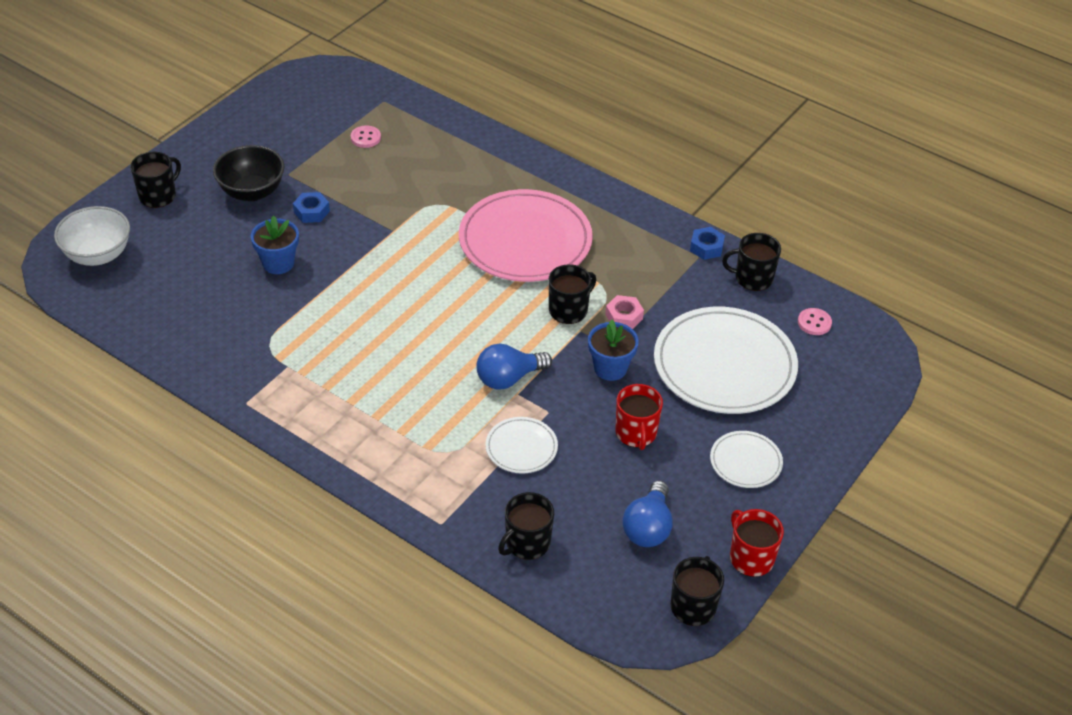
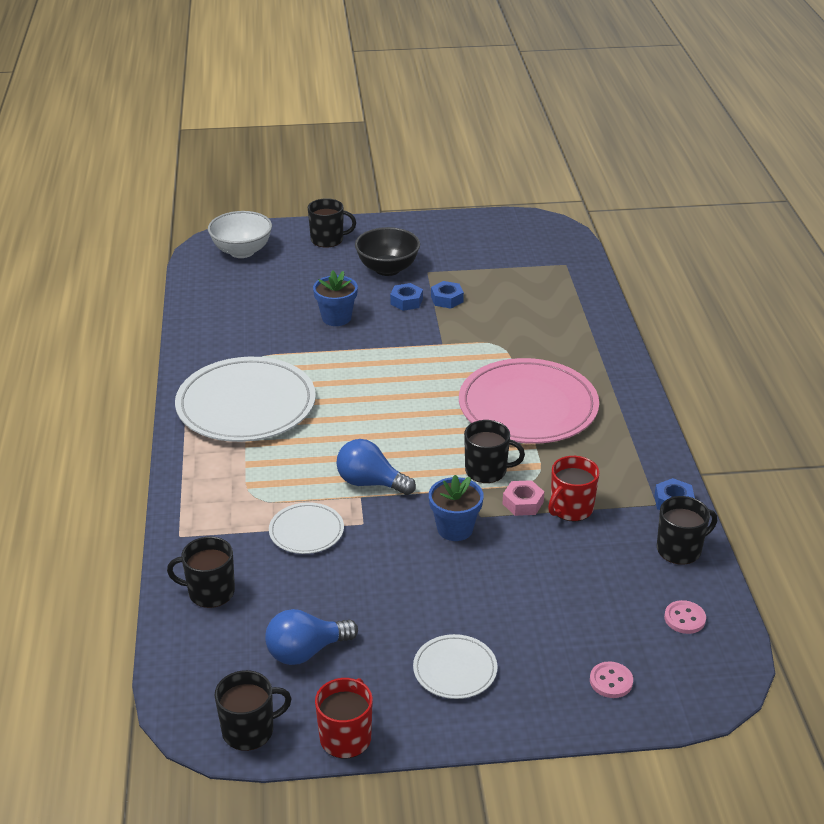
camera: 50 degrees right, 10 degrees down
pink button [351,126,381,148] -> pink button moved to [590,661,633,698]
red mug [615,384,663,450] -> red mug moved to [548,456,600,522]
white plate [654,307,798,414] -> white plate moved to [175,357,316,442]
black mug [722,233,781,291] -> black mug turned 105 degrees clockwise [657,496,717,565]
none -> blue nut [431,281,464,309]

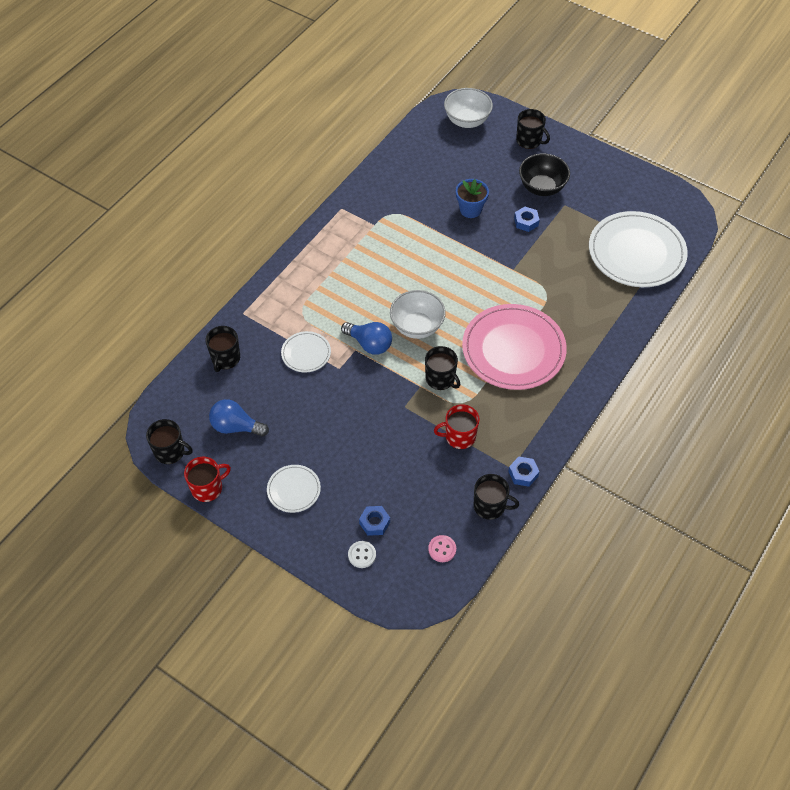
camera: 40 degrees right, 20 degrees up
black mug [167,536,235,608] -> black mug turned 120 degrees counterclockwise [206,326,240,372]
white plate [175,357,316,442] -> white plate moved to [589,211,688,287]
blue light bulb [336,439,416,495] -> blue light bulb turned 150 degrees clockwise [341,322,392,355]
blue flower pot [429,475,484,541] -> none
blue nut [431,281,464,309] -> blue nut moved to [359,506,390,536]
pink nut [503,480,544,516] -> none
pink button [590,661,633,698] -> white button [348,541,376,568]
none -> white bowl [390,290,446,339]

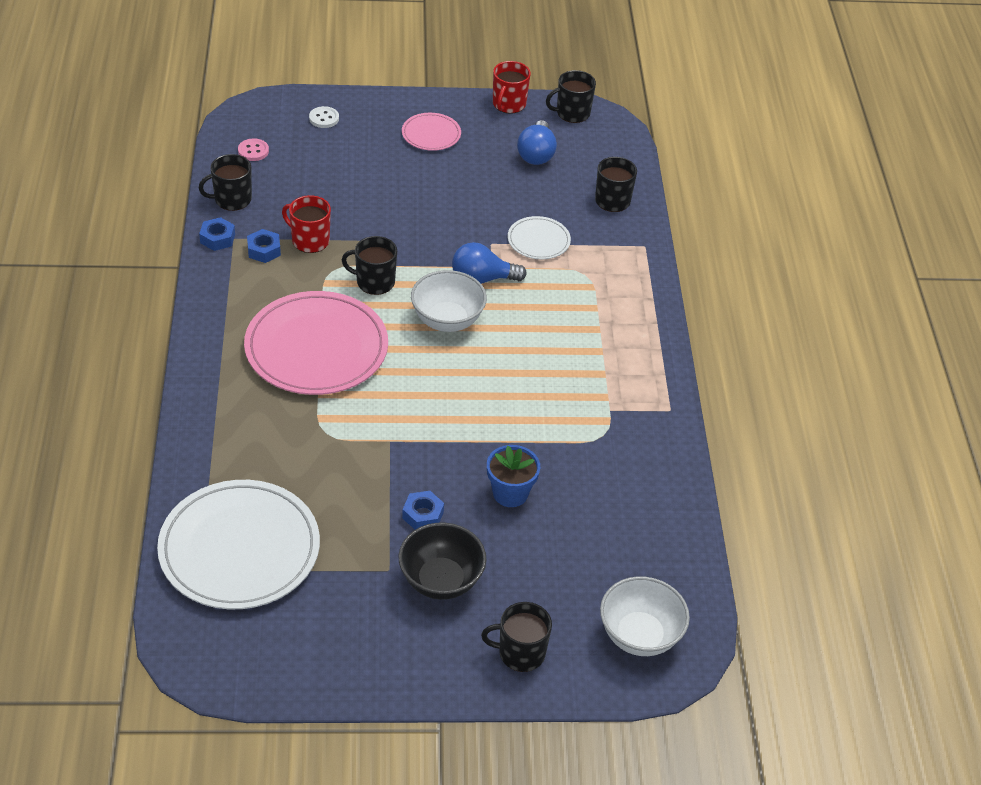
camera: 140 degrees right, 10 degrees down
blue light bulb [209,399,269,437] -> blue light bulb turned 120 degrees clockwise [517,120,557,165]
white plate [267,465,321,513] -> pink plate [402,113,461,151]
blue nut [359,506,390,536] -> blue nut moved to [247,229,281,263]
red mug [434,404,479,449] -> red mug turned 105 degrees counterclockwise [282,195,331,253]

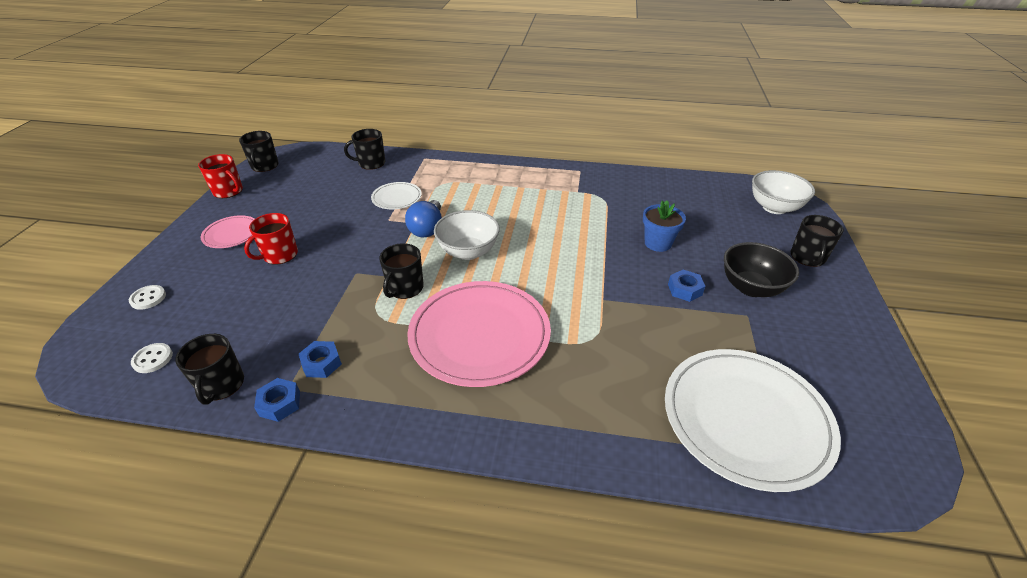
camera: 75 degrees left, 5 degrees down
pink button [238,139,269,161] -> white button [131,343,173,373]
red mug [282,195,331,253] -> red mug moved to [244,213,298,265]
blue light bulb [517,120,557,165] -> none

